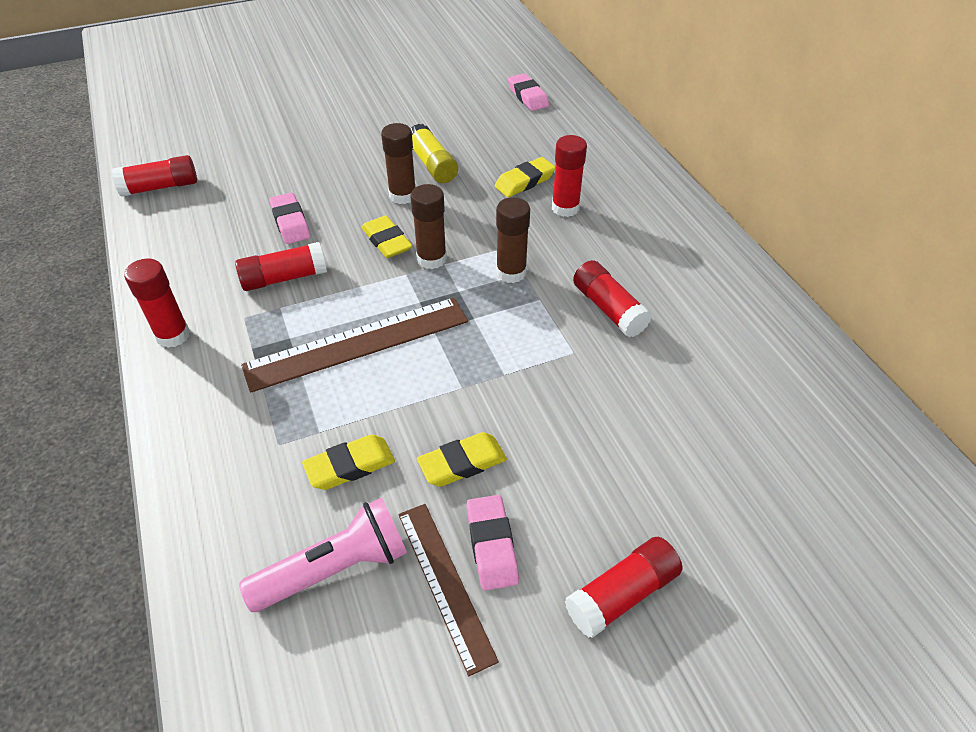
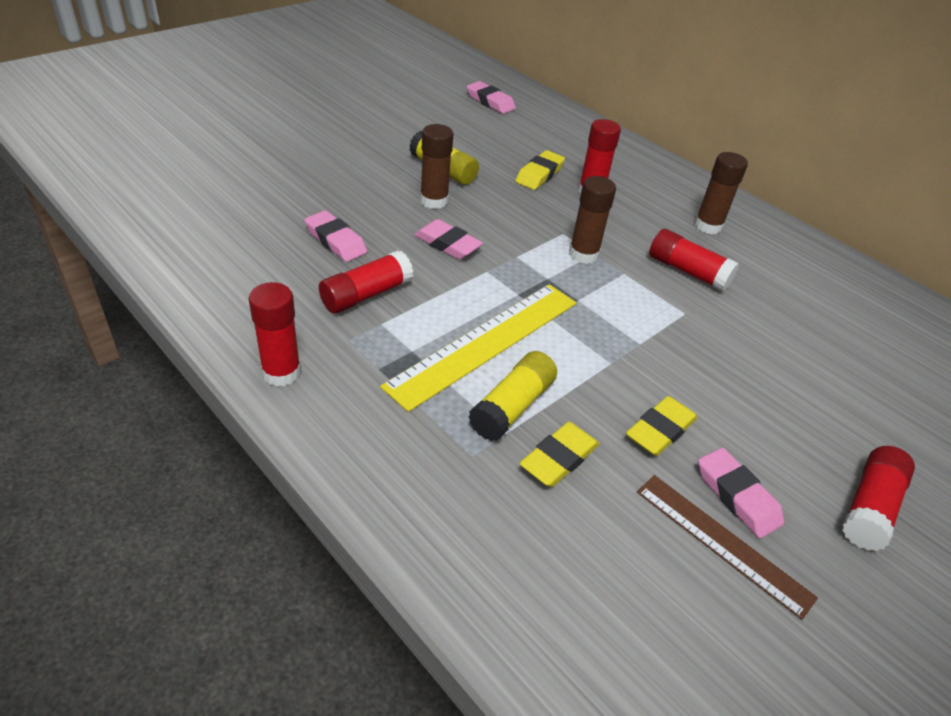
camera: 25 degrees left, 5 degrees down
red glue stick [112,155,197,197] -> none
pink flashlight [239,498,407,612] -> none
brown ruler [241,298,468,393] -> yellow ruler [380,284,576,412]
yellow eraser [362,215,412,258] -> pink eraser [414,219,483,260]
brown glue stick [411,184,447,269] -> brown glue stick moved to [694,152,748,234]
none -> yellow glue stick [469,351,557,441]

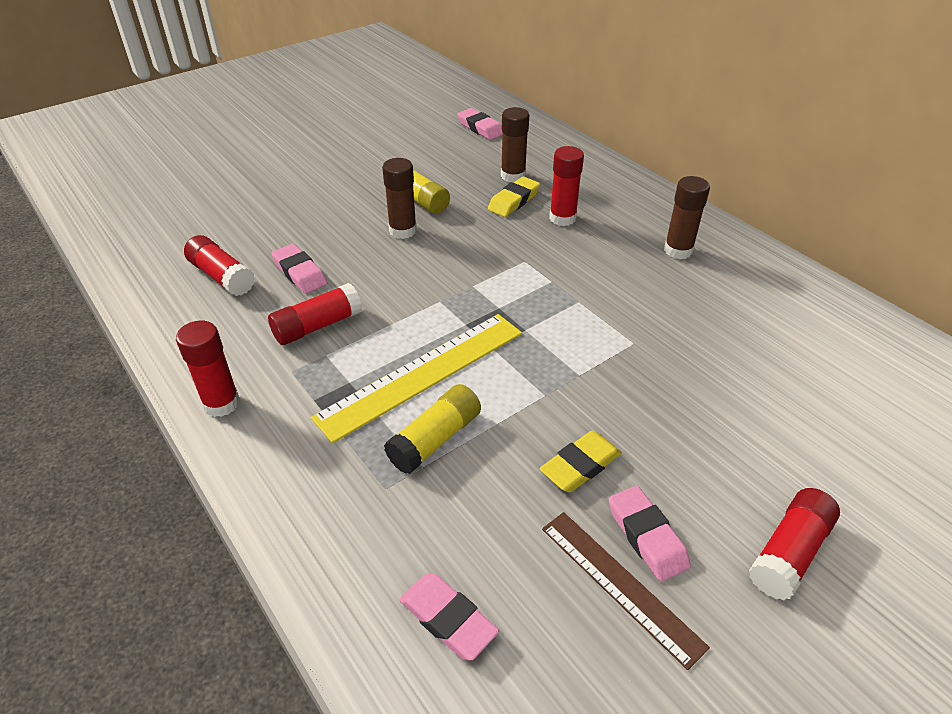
camera: 10 degrees right, 0 degrees up
pink eraser [414,219,483,260] -> pink eraser moved to [399,573,499,661]
yellow eraser [520,422,599,487] -> none
brown glue stick [569,176,616,264] -> brown glue stick moved to [501,107,529,182]
red glue stick [649,229,739,291] -> red glue stick moved to [184,235,255,296]

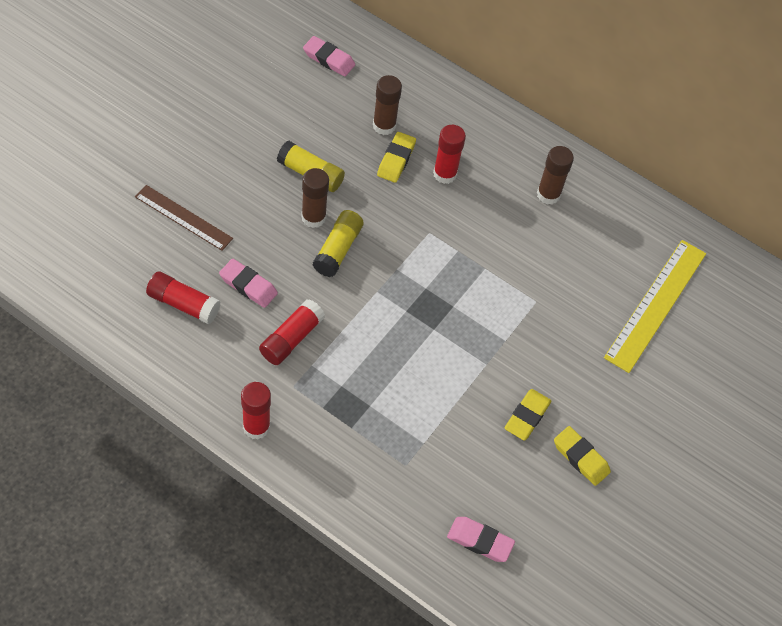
camera: 25 degrees left, 15 degrees up
yellow ruler [311,314,522,443] -> yellow ruler moved to [604,240,706,373]
yellow glue stick [384,384,481,474] -> yellow glue stick moved to [313,210,364,277]
brown ruler [542,512,710,670] -> brown ruler moved to [135,185,233,251]
pink eraser [609,486,691,582] -> yellow eraser [554,426,611,486]
red glue stick [749,488,840,600] -> none

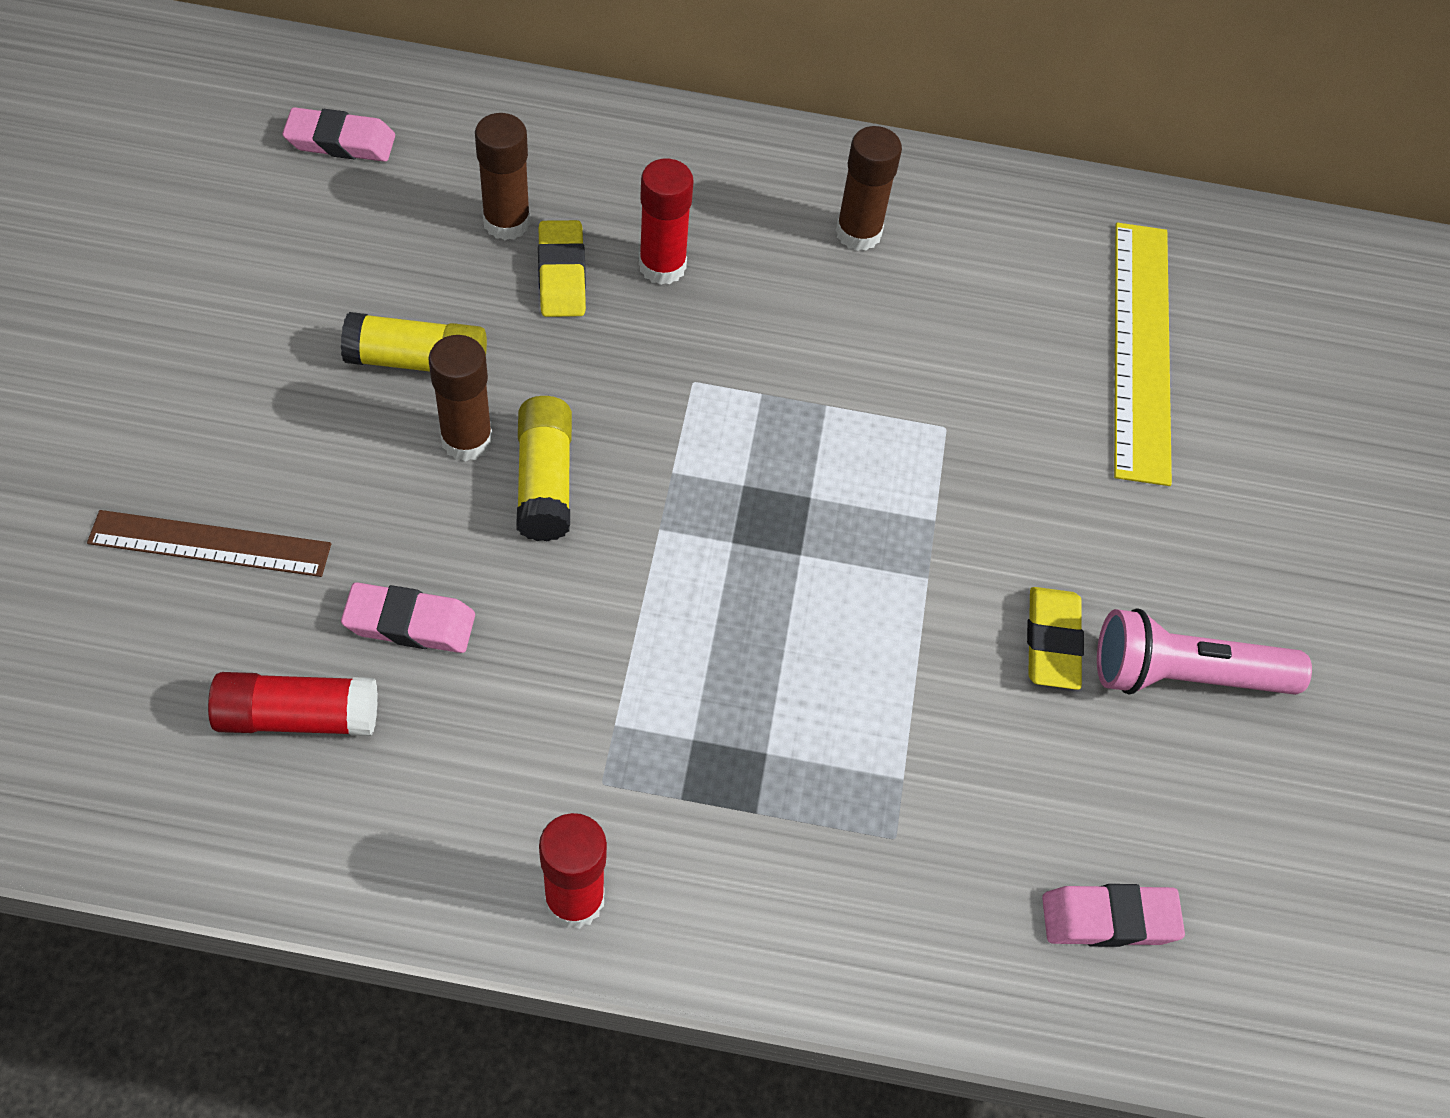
camera: 25 degrees left, 0 degrees up
red glue stick [259,299,325,365] -> none
yellow eraser [554,426,611,486] -> pink flashlight [1097,609,1312,695]

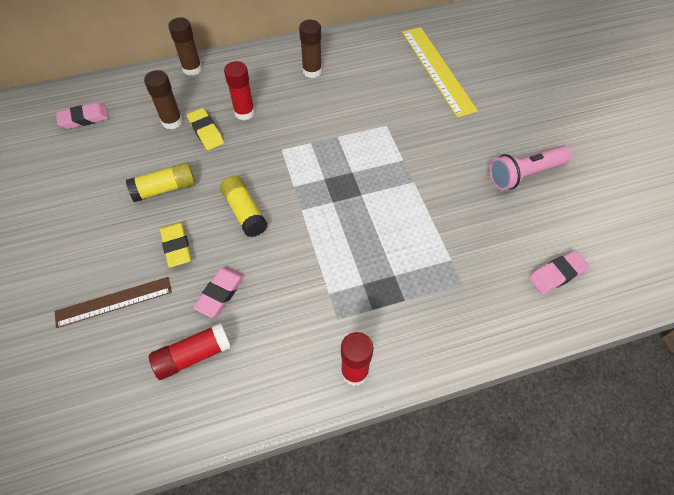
camera: 20 degrees left, 0 degrees up
pink eraser [341,582,475,653] -> pink eraser turned 45 degrees counterclockwise [193,267,245,318]
brown glue stick [428,335,493,462] -> brown glue stick moved to [168,17,202,76]
yellow eraser [1027,587,1084,690] -> yellow eraser moved to [160,222,192,267]

